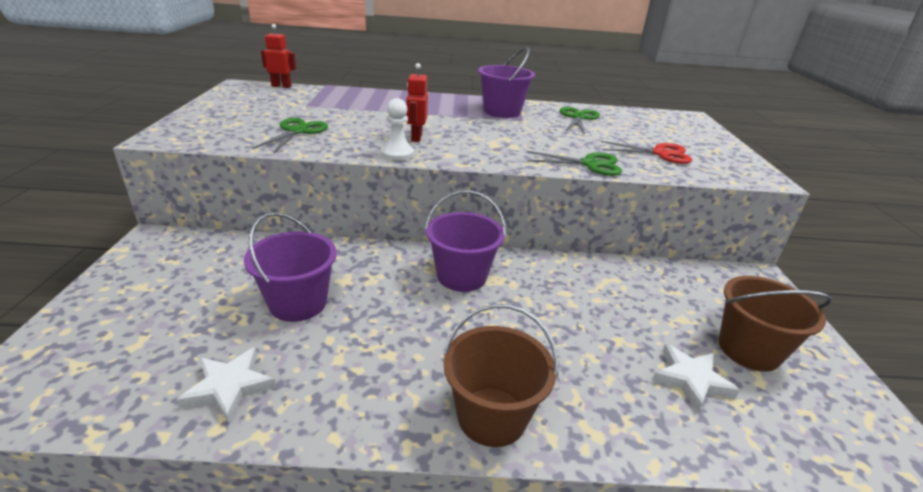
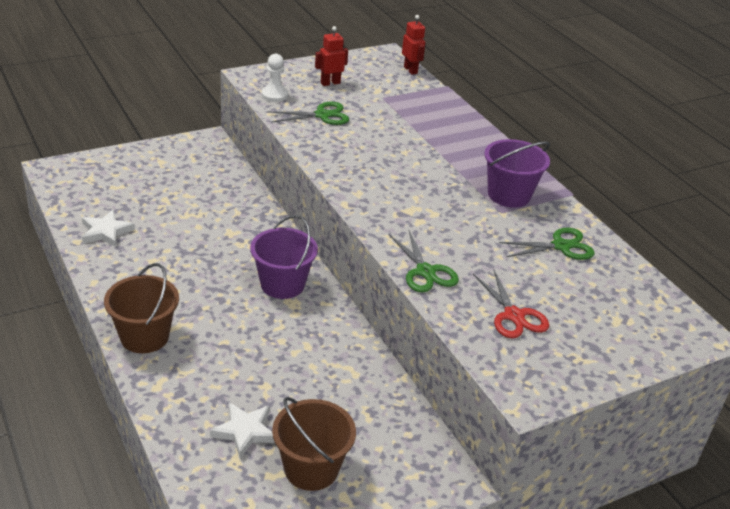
camera: 60 degrees right, 5 degrees up
purple bucket [244,212,337,322] -> none
white pawn [381,98,414,161] -> white pawn moved to [261,54,288,102]
red robot [406,63,428,142] -> red robot moved to [315,26,348,86]

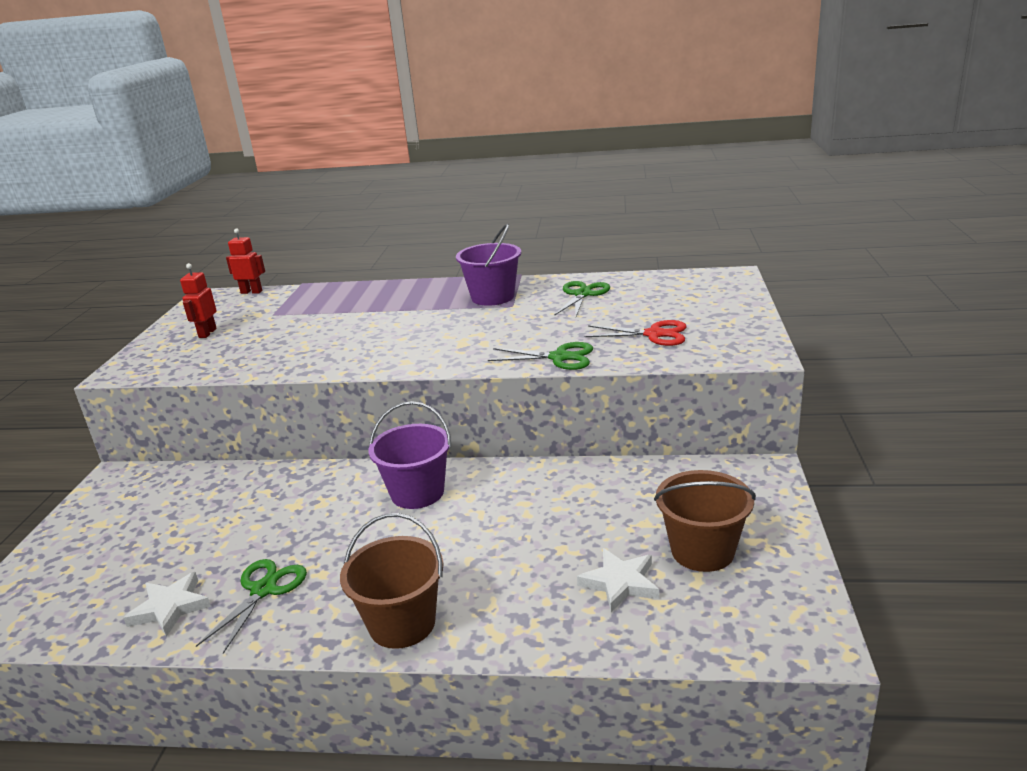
camera: 50 degrees left, 10 degrees down
white pawn [261,54,288,102] -> none
green scissors [268,102,349,125] -> green scissors moved to [196,559,307,654]

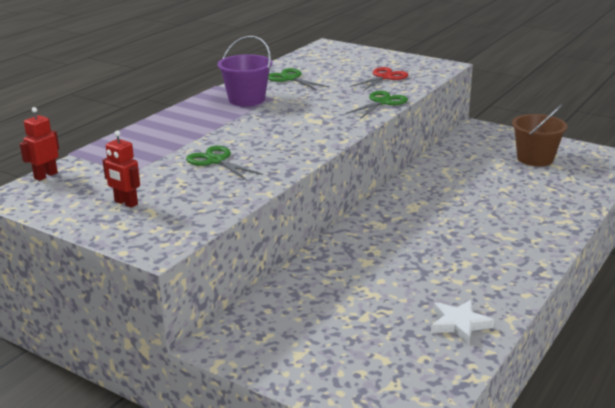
camera: 65 degrees left, 0 degrees up
green scissors [196,559,307,654] -> green scissors moved to [186,146,263,180]
brown bucket [340,513,444,649] -> none
purple bucket [368,401,451,509] -> none
white star [577,548,659,613] -> none

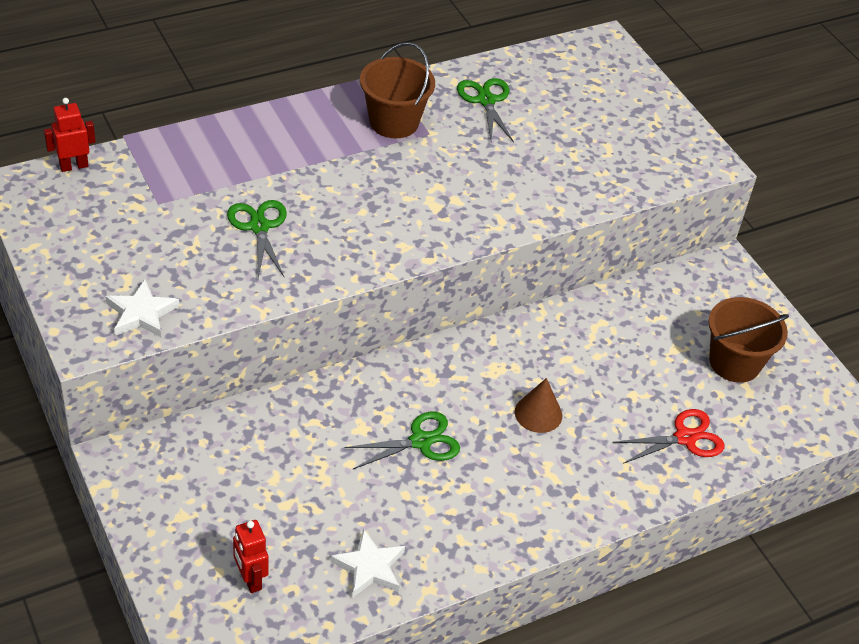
camera: 25 degrees right, 20 degrees up
red robot [102,130,140,208] -> red robot moved to [233,520,269,593]
purple bucket [218,36,273,106] -> brown bucket [360,42,435,138]
green scissors [346,91,408,119] -> green scissors moved to [344,412,460,469]
red scissors [350,67,408,91] -> red scissors moved to [613,409,724,464]
none -> white star [105,279,179,337]
none -> brown cone [515,378,562,433]

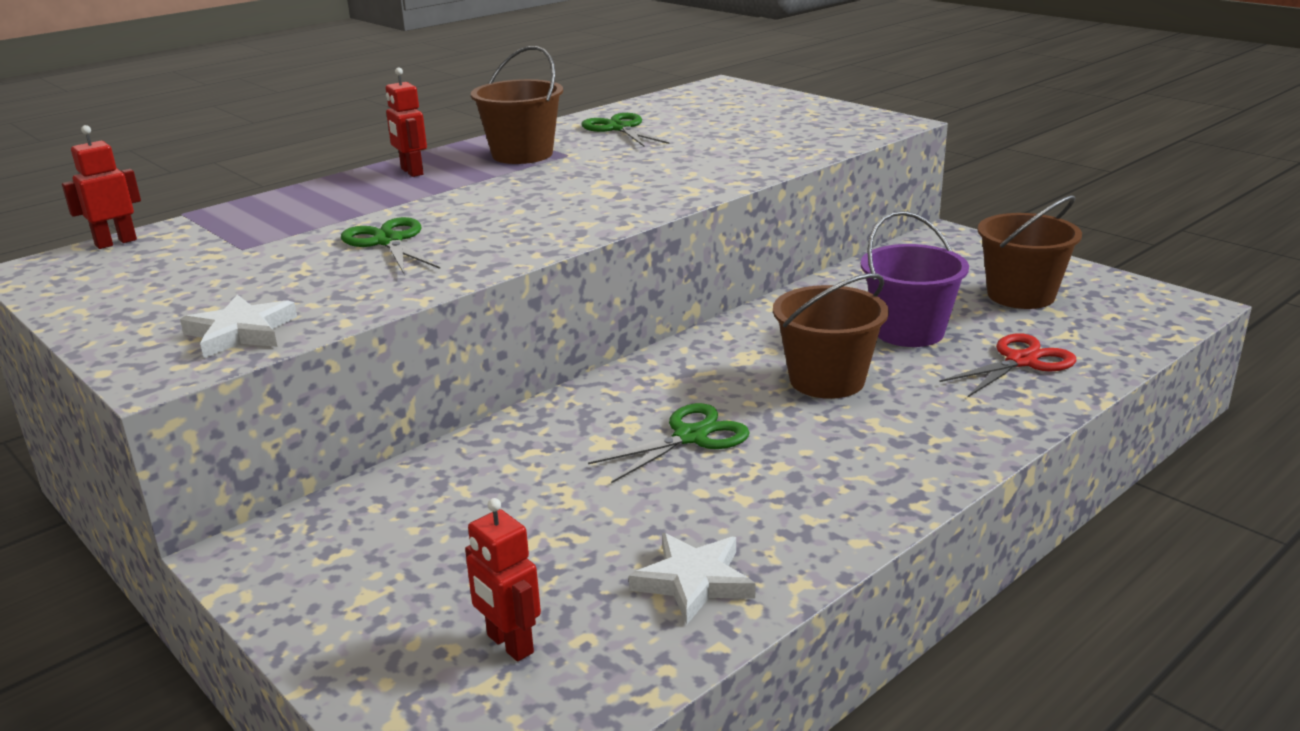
camera: 10 degrees left, 20 degrees down
brown cone [515,378,562,433] -> brown bucket [773,273,889,399]
none -> red robot [386,68,427,177]
none -> purple bucket [861,211,969,347]

